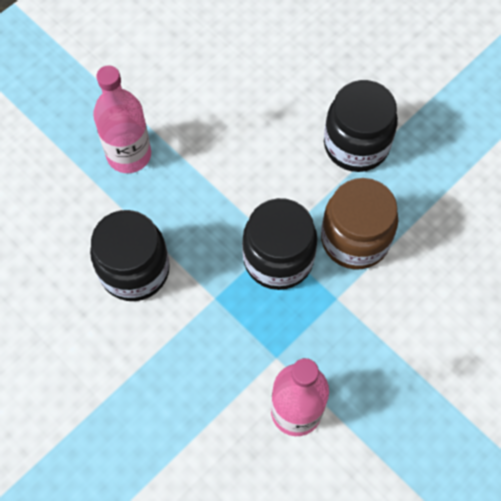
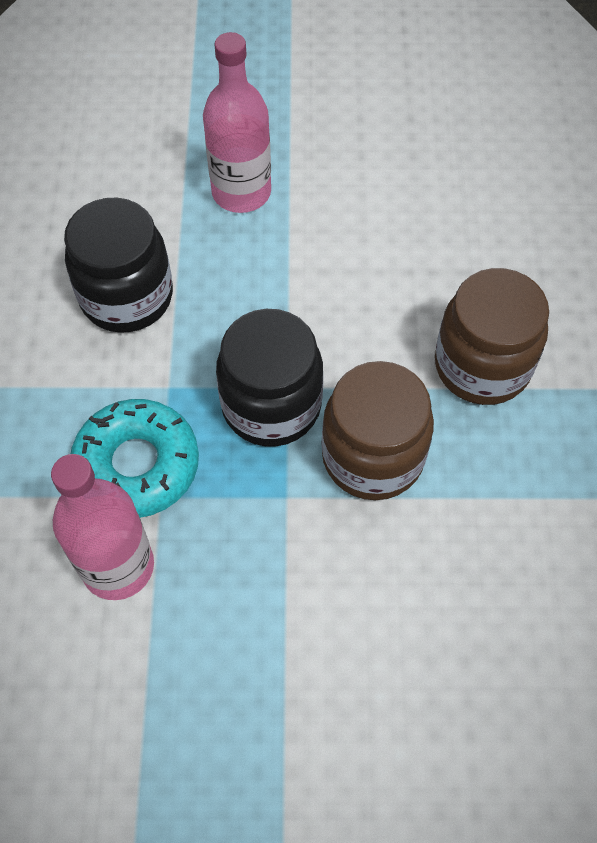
camera: 45 degrees right, 5 degrees down
black jar [324,80,398,172] -> brown jar [435,268,549,405]
none -> turquoise donut [71,399,199,518]

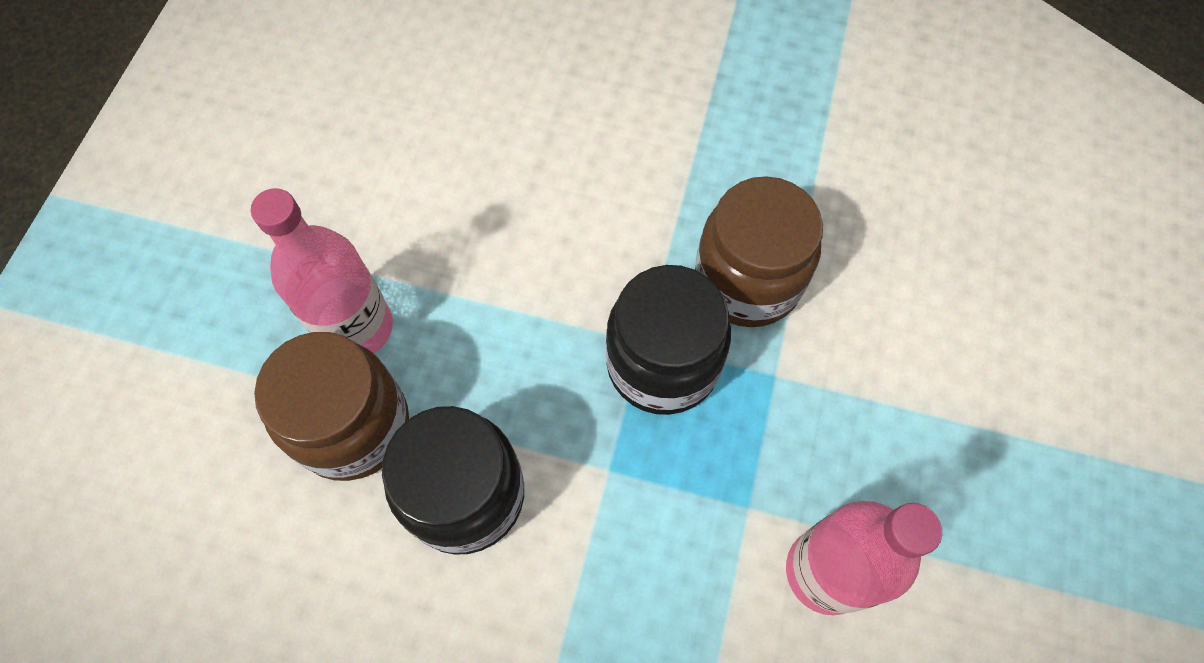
camera: 75 degrees left, 5 degrees up
turquoise donut [71,399,199,518] -> none
brown jar [435,268,549,405] -> brown jar moved to [254,332,409,481]

